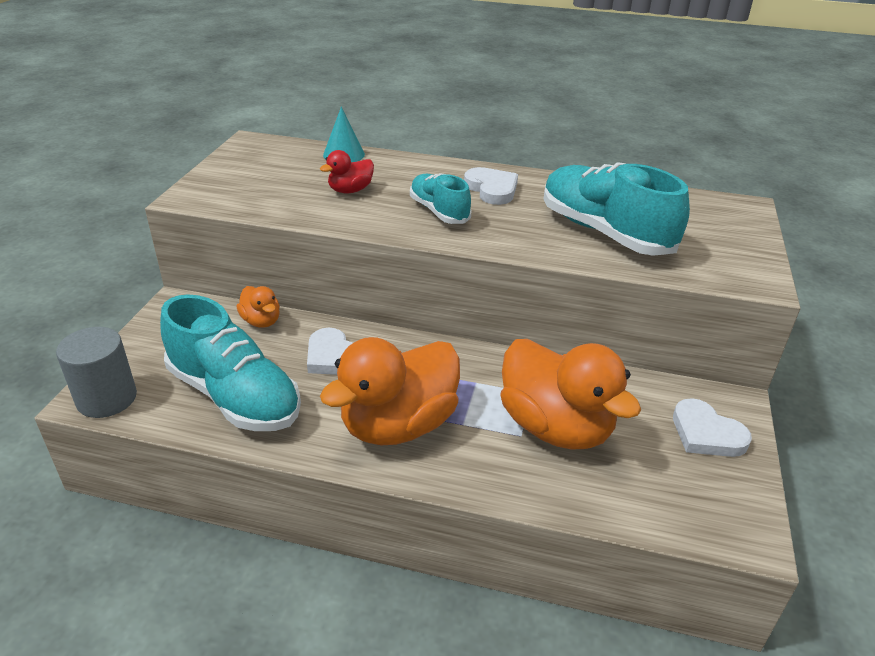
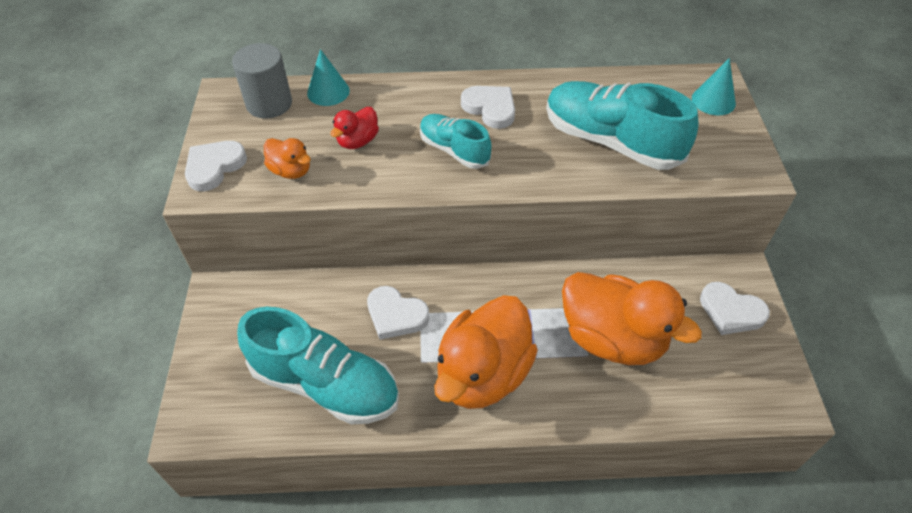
camera: 15 degrees left, 15 degrees up
grey cylinder [56,327,137,418] -> grey cylinder moved to [232,43,292,119]
orange duck [236,286,280,328] -> orange duck moved to [264,138,311,179]
none -> white heart [185,141,247,191]
none -> turquoise cone [692,58,736,115]

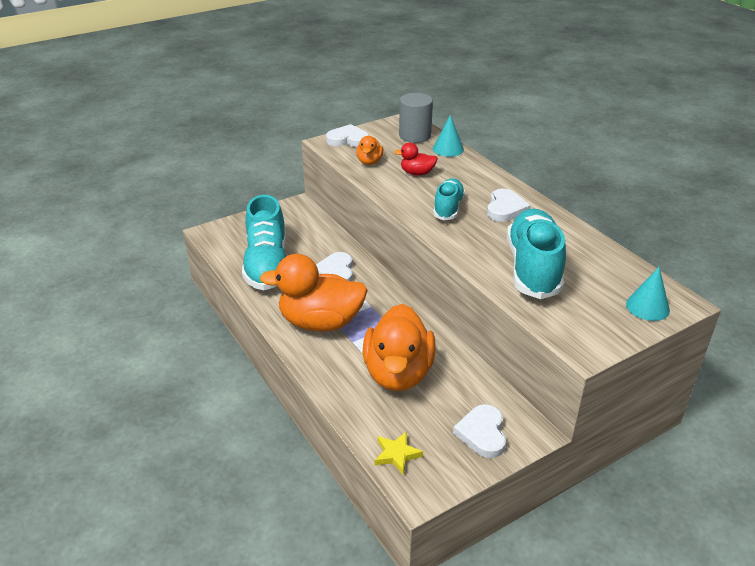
camera: 60 degrees right, 15 degrees down
none -> yellow star [375,431,423,475]

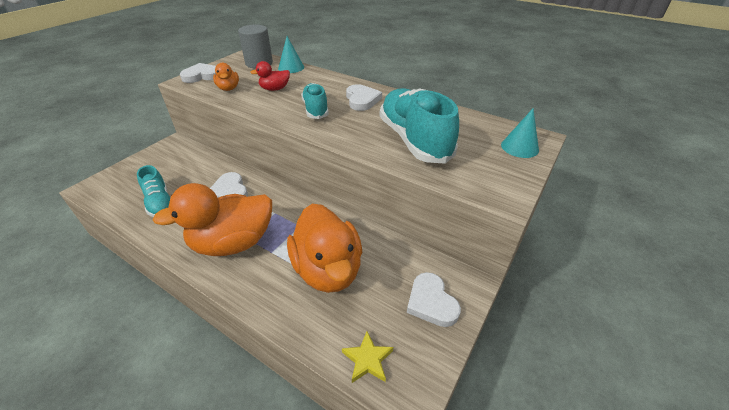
camera: 25 degrees left, 5 degrees up
turquoise shoe [242,195,286,290] -> turquoise shoe [137,165,171,217], size x0.57

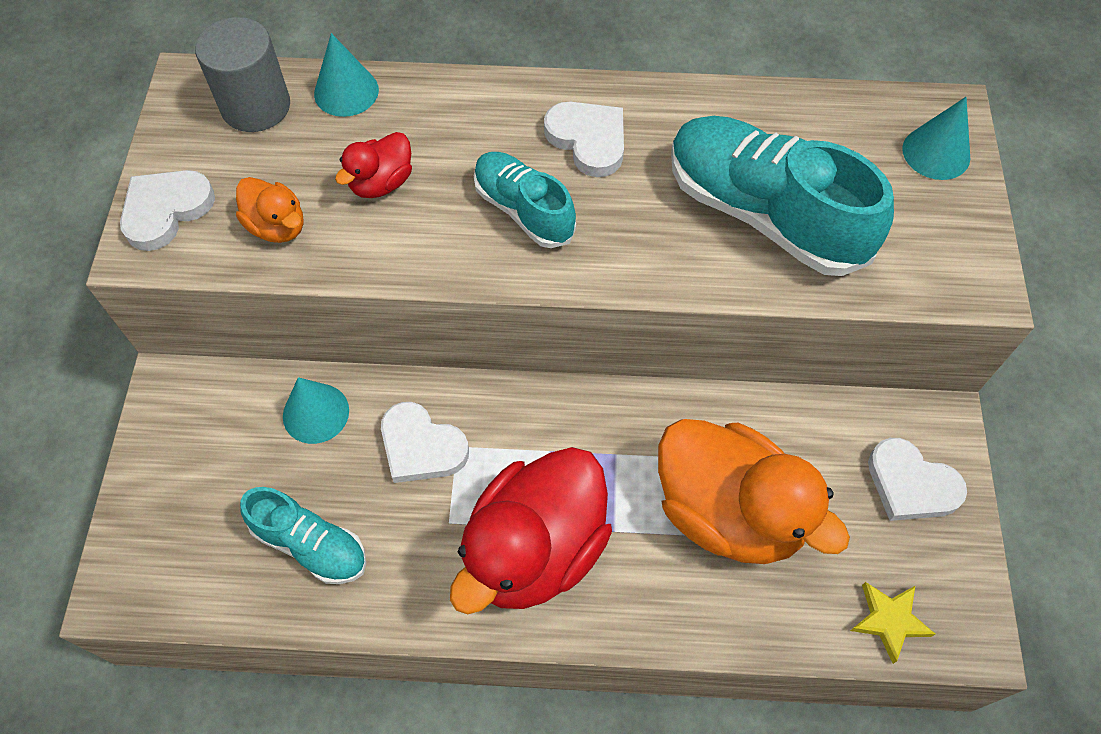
camera: 30 degrees left, 20 degrees up
orange duck [153,183,272,256] -> red duck [450,447,612,614]
none -> turquoise cone [283,377,349,444]

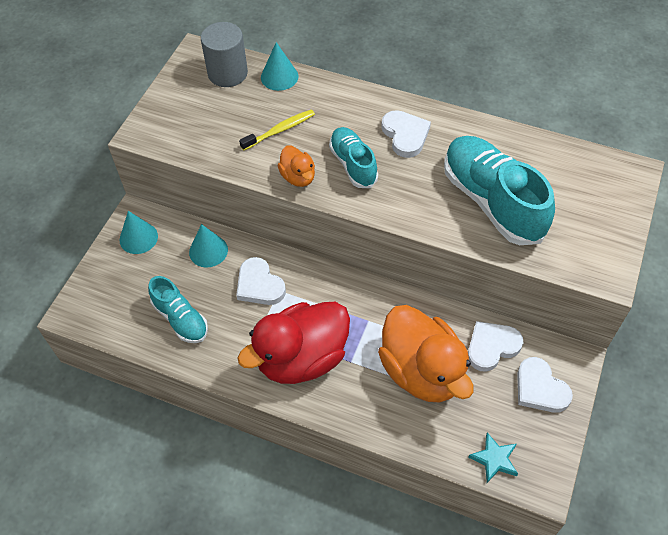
camera: 20 degrees right, 5 degrees down
white heart [120,170,215,251] -> white heart moved to [468,321,523,372]
orange duck [236,177,303,243] -> orange duck moved to [277,146,315,187]
red duck [335,132,412,198] -> yellow toothbrush [239,110,315,151]
yellow star [850,582,935,664] -> turquoise star [468,432,518,483]
turquoise cone [902,97,970,180] -> turquoise cone moved to [120,211,158,254]

